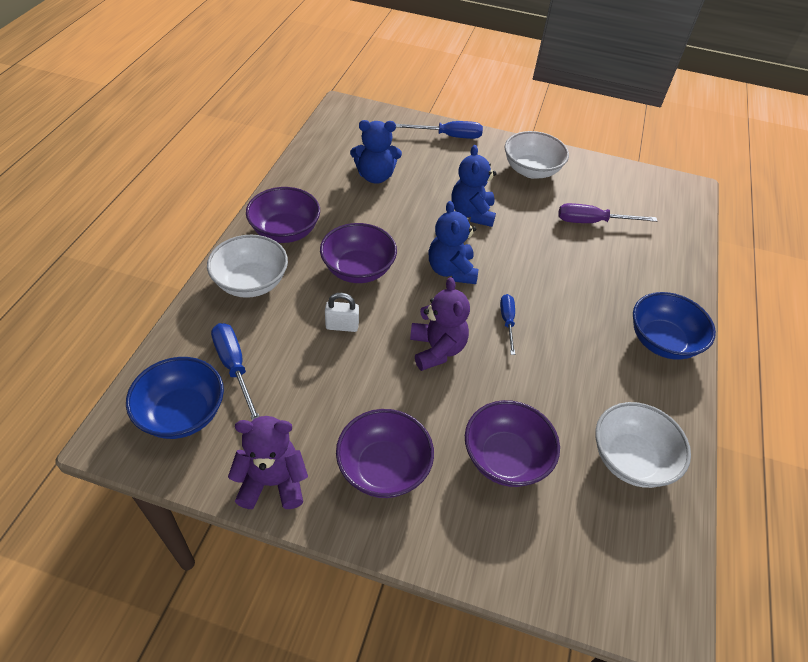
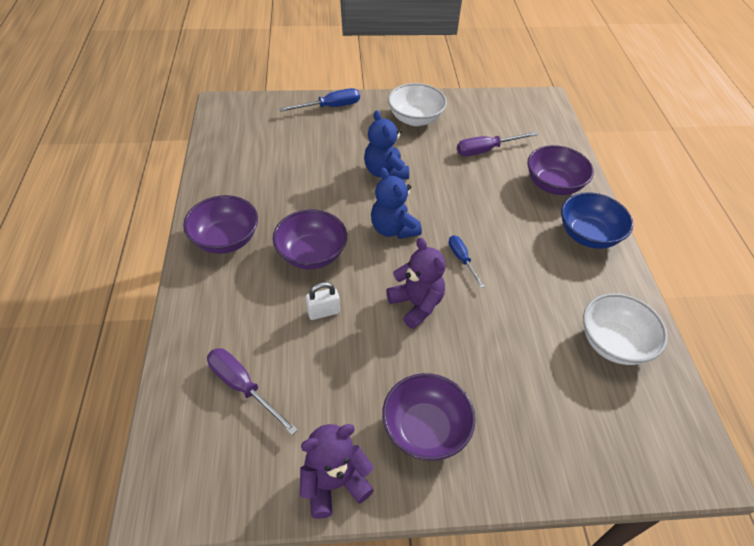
camera: 20 degrees left, 0 degrees up
blue bowl [126,357,224,439] -> none
white bowl [207,235,288,298] -> none
blue screwdriver [211,323,260,420] -> purple screwdriver [207,348,298,435]
blue teddy bear [350,120,402,184] -> none
purple bowl [465,400,560,487] -> purple bowl moved to [527,145,594,195]

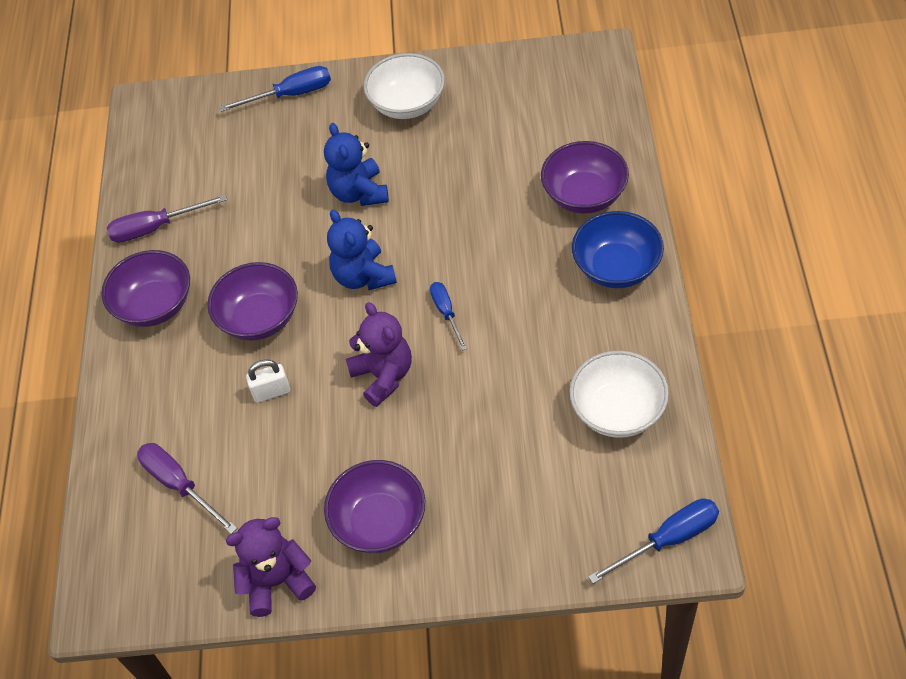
camera: 10 degrees right, 5 degrees up
purple screwdriver [457,132,538,156] -> purple screwdriver moved to [107,194,227,243]
none -> blue screwdriver [588,499,719,584]

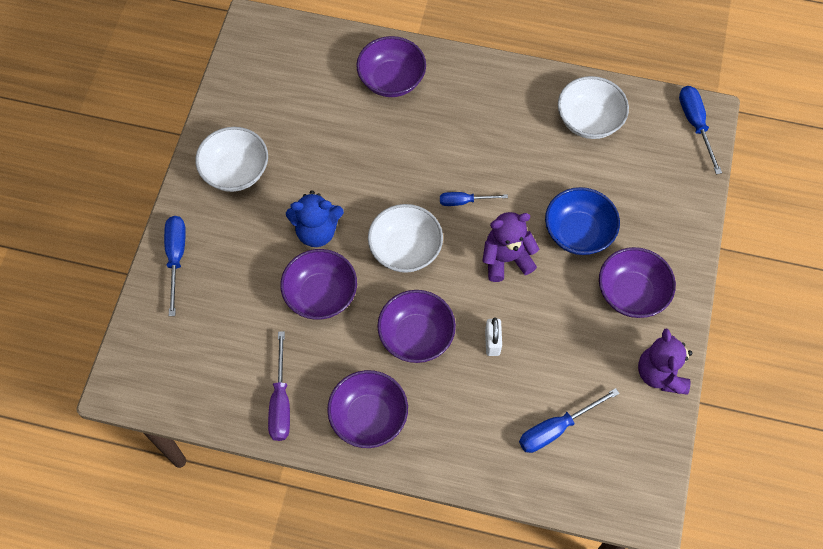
camera: 80 degrees left, 10 degrees up
purple screwdriver [137,443,237,534] -> blue screwdriver [519,388,620,453]
blue teddy bear [327,210,397,290] -> white bowl [368,204,443,273]
blue bowl [572,211,664,288] -> blue bowl moved to [545,187,620,255]
none -> purple bowl [280,249,357,320]

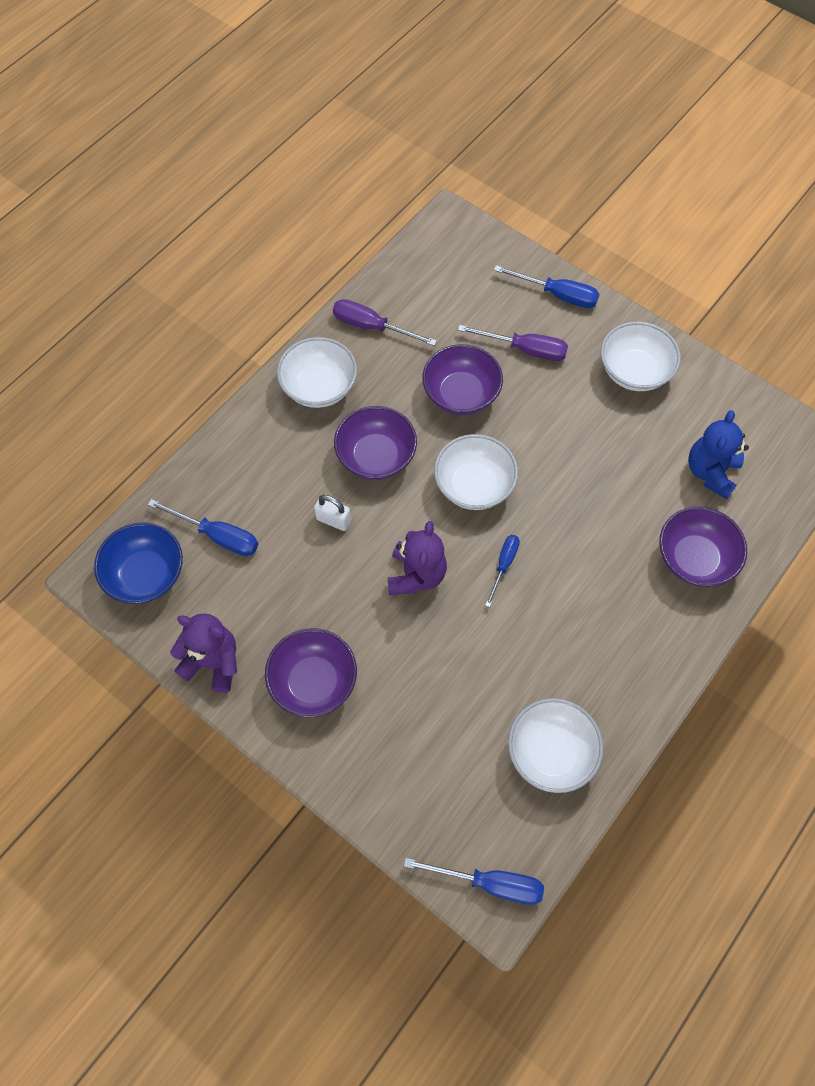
camera: 115 degrees right, 0 degrees up
blue teddy bear [286,190,344,247] -> blue teddy bear moved to [688,410,749,499]
purple bowl [327,370,408,448] -> white bowl [277,337,357,408]
blue screwdriver [519,388,620,453] -> blue screwdriver turned 120 degrees clockwise [148,499,258,556]
blue bowl [545,187,620,255] -> blue bowl moved to [94,522,183,604]
none -> purple screwdriver [458,325,568,361]

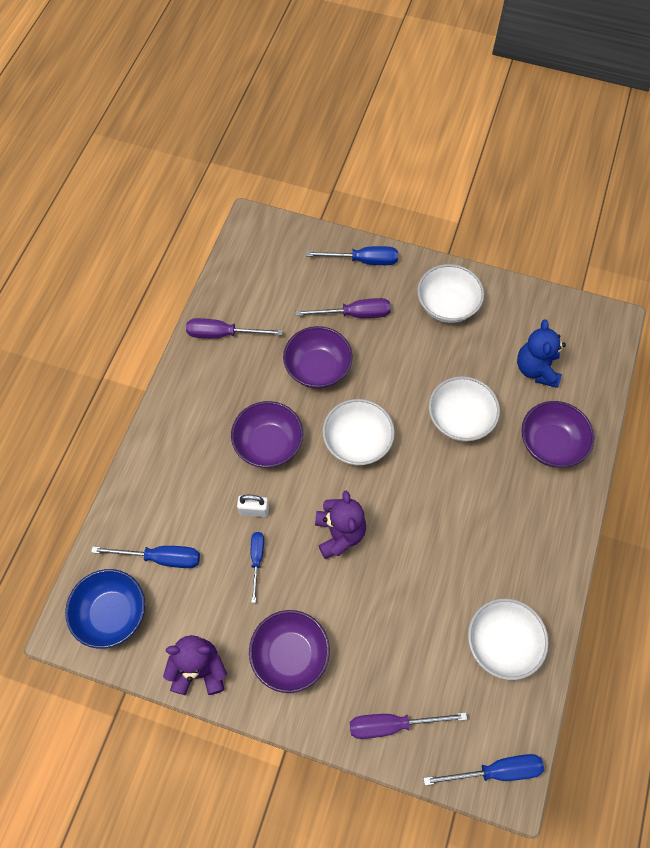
camera: 20 degrees left, 0 degrees up
white bowl [277,337,357,408] -> white bowl moved to [428,376,500,441]
blue screwdriver [485,535,520,607] -> blue screwdriver moved to [251,532,264,603]
none -> purple screwdriver [350,712,467,739]

